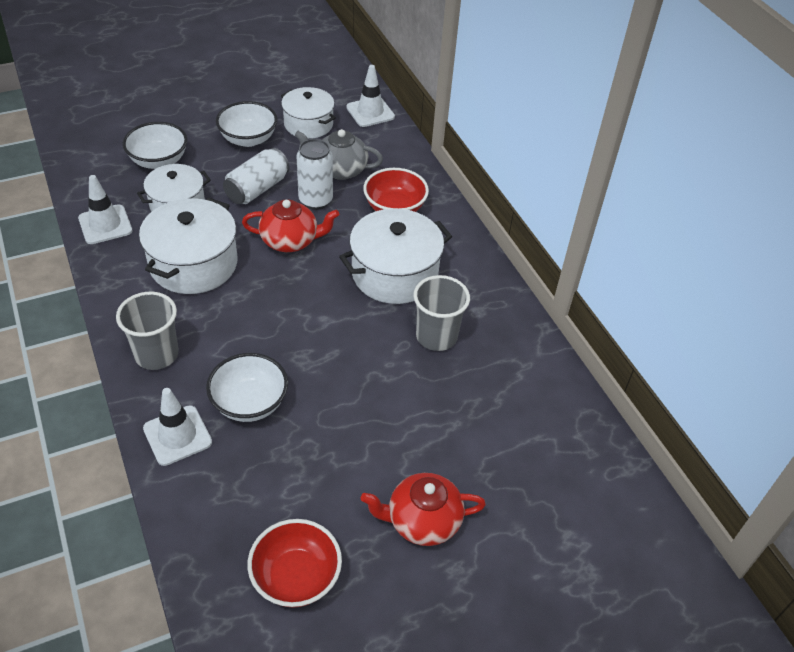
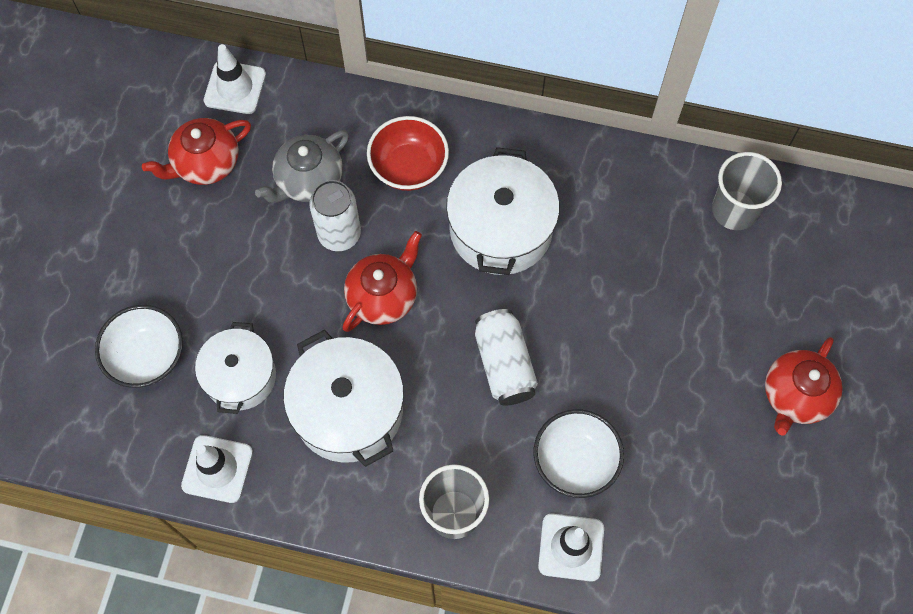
camera: 50 degrees left, 20 degrees up
white bowl [216,101,277,147] -> none
white can [223,148,290,204] -> white can moved to [475,309,538,406]
red bowl [248,519,342,608] -> none
white pot [281,87,336,139] -> red teapot [142,118,251,185]
grey cup [413,275,470,351] -> grey cup moved to [712,152,782,230]

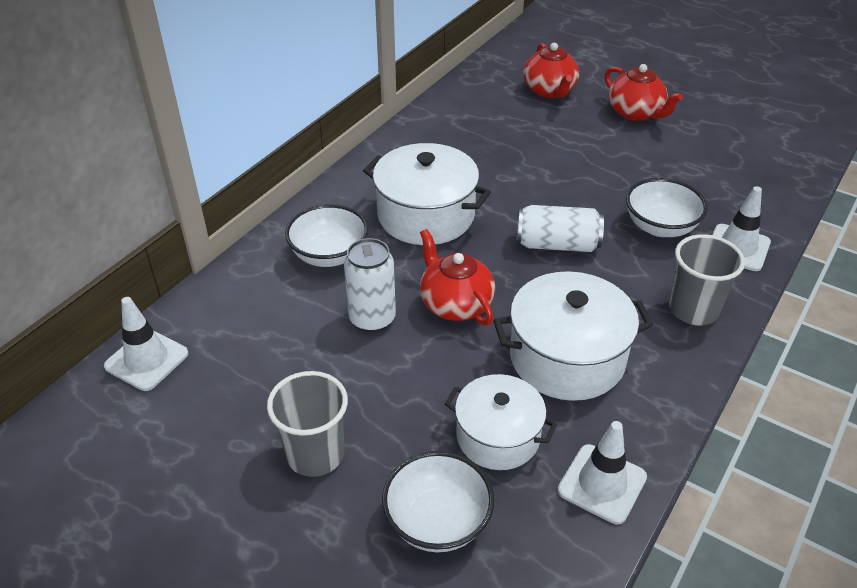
camera: 70 degrees left, 25 degrees down
red teapot [142,118,251,185] -> red teapot moved to [523,43,579,98]
grey teapot [255,130,349,203] -> none
red bowl [367,116,449,191] -> white bowl [285,204,369,267]
grey cup [712,152,782,230] -> grey cup moved to [267,371,348,477]

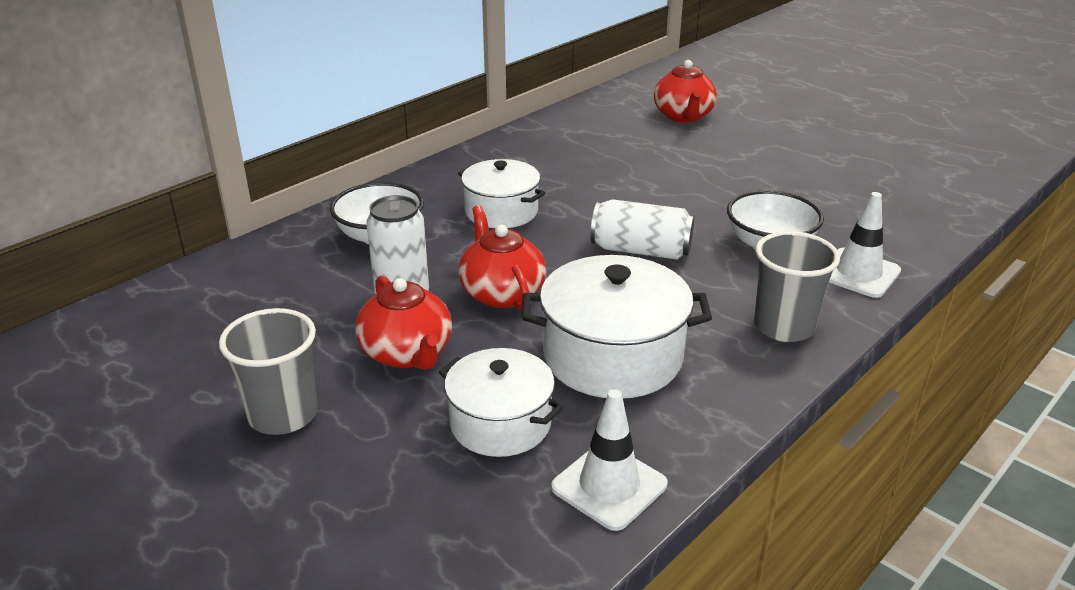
camera: 10 degrees right, 10 degrees down
white traffic cone [104,297,188,391] -> none
white pot [363,143,491,245] -> white pot [458,159,546,228], size x0.67
white bowl [382,451,494,552] -> none
red teapot [605,64,683,121] -> red teapot moved to [356,276,452,370]

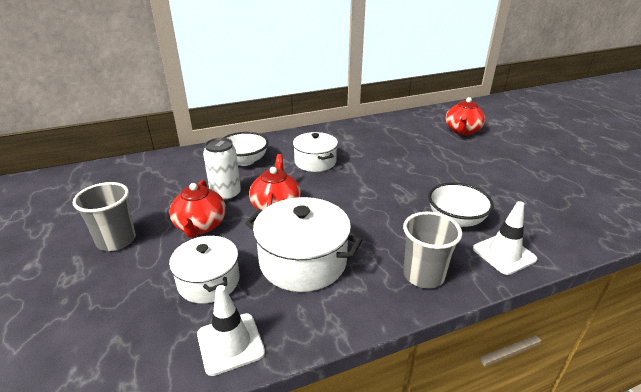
camera: 25 degrees right, 0 degrees up
white can [591,199,694,260] -> none

